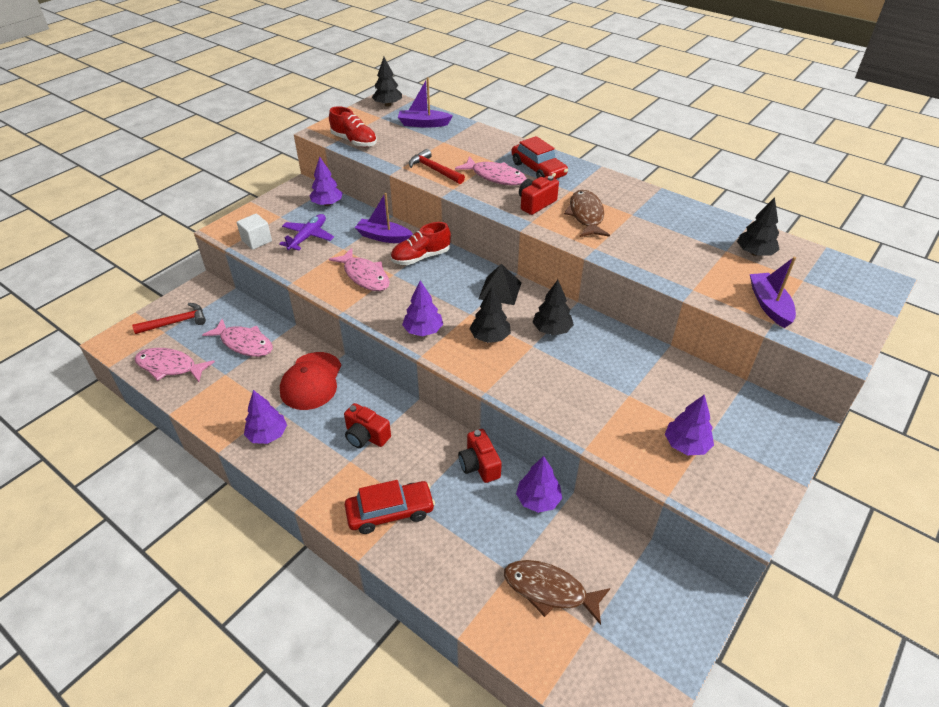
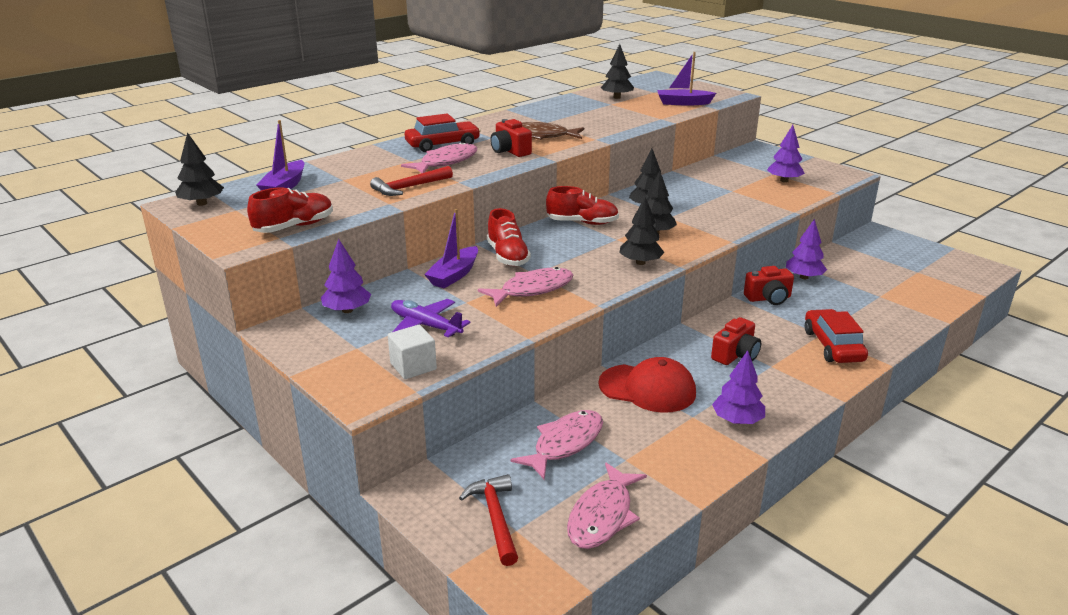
camera: 80 degrees left, 15 degrees down
purple tree [402,281,443,336] -> black tree [620,197,665,265]
black pyramid [478,264,522,305] -> red shoe [546,186,619,225]
brown fish [504,560,610,625] -> none

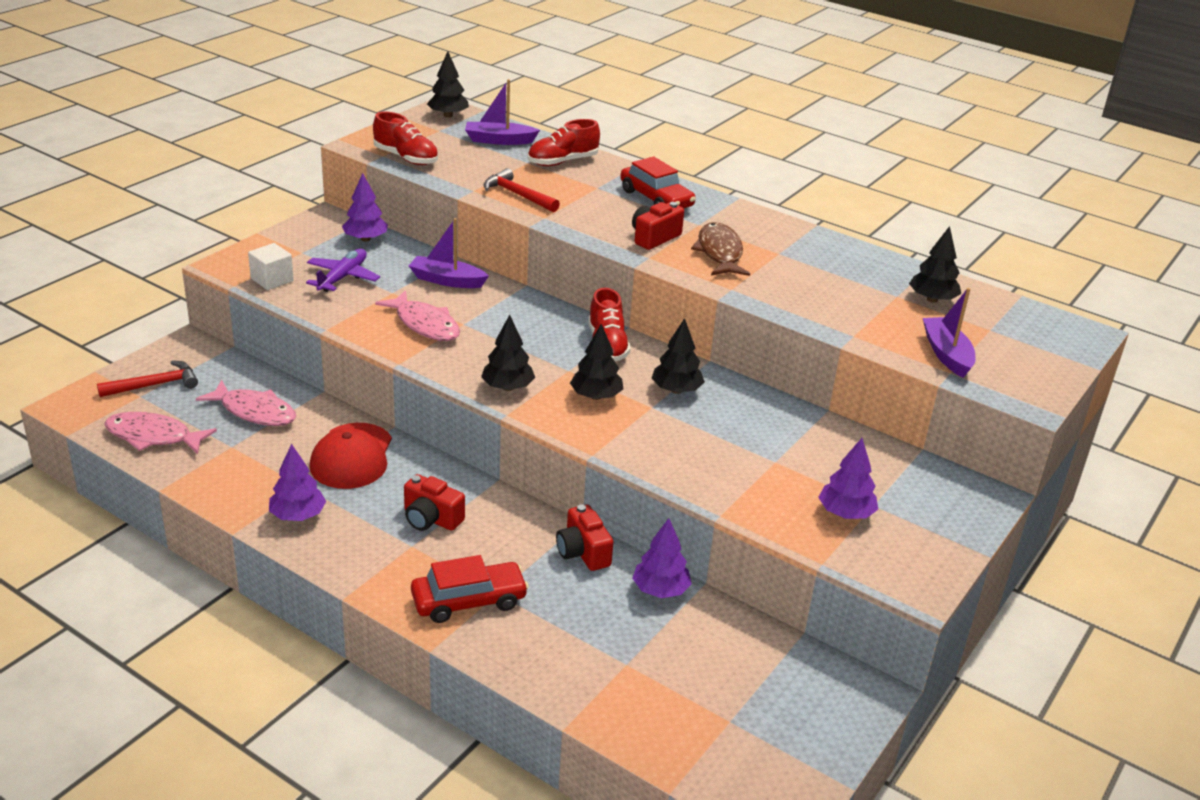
camera: 75 degrees right, 5 degrees up
pink fish [401,142,477,173] -> none
red shoe [487,208,531,266] -> red shoe moved to [528,119,600,166]

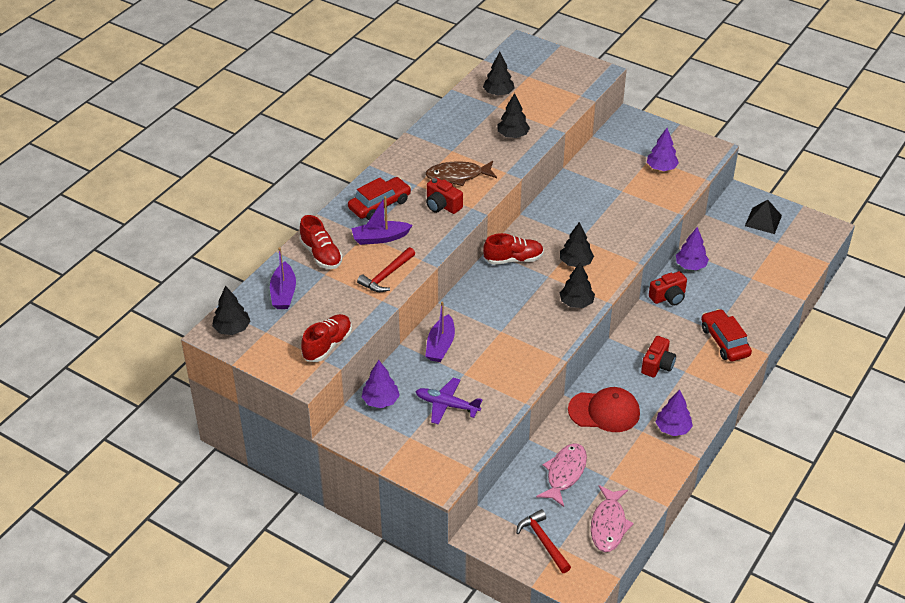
camera: 90 degrees left, 10 degrees up
white cube [248,243,294,290] -> none
pink fish [375,290,460,341] -> none
black tree [652,318,705,394] -> black tree moved to [497,93,530,138]
purple boat [923,288,976,378] -> purple boat moved to [351,196,413,245]
none -> black pyramid [745,200,782,234]

